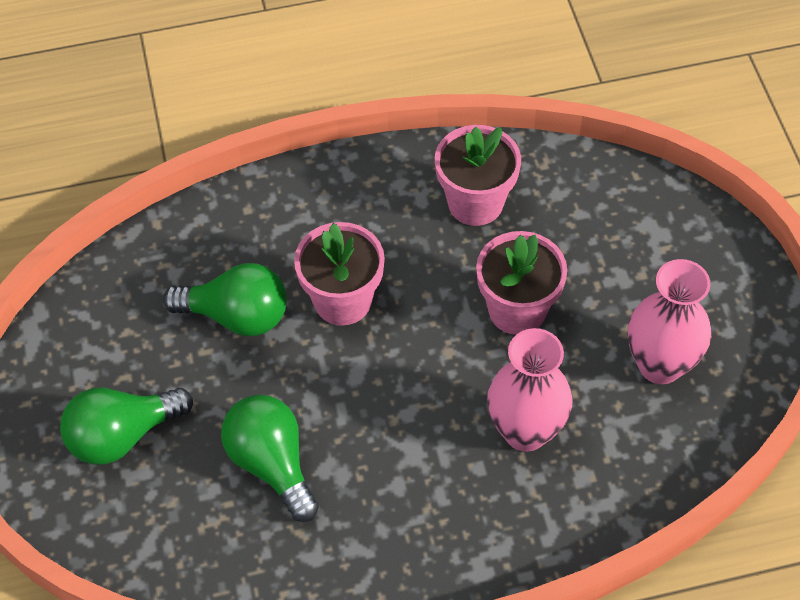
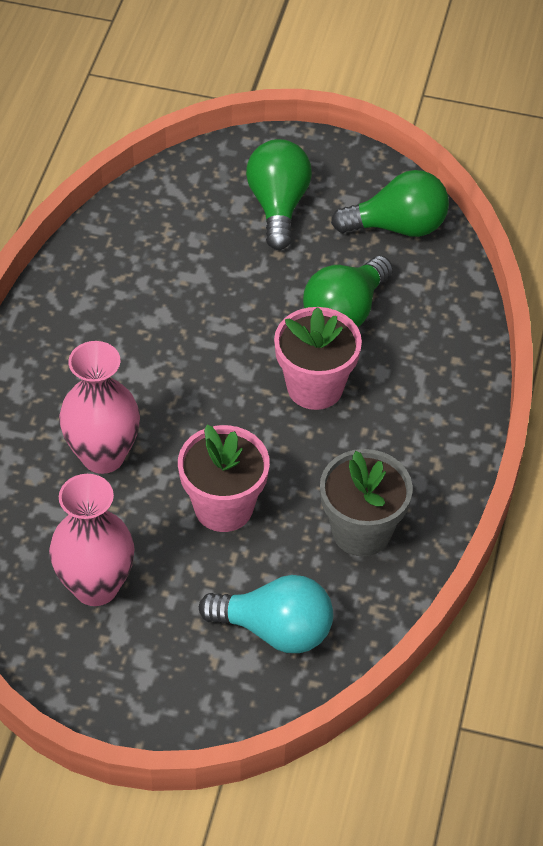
camera: 115 degrees right, 5 degrees down
green light bulb [221,395,319,522] -> green light bulb moved to [331,170,449,237]
pink flower pot [435,125,521,226] -> grey flower pot [320,449,413,556]
none -> turquoise light bulb [199,575,333,653]

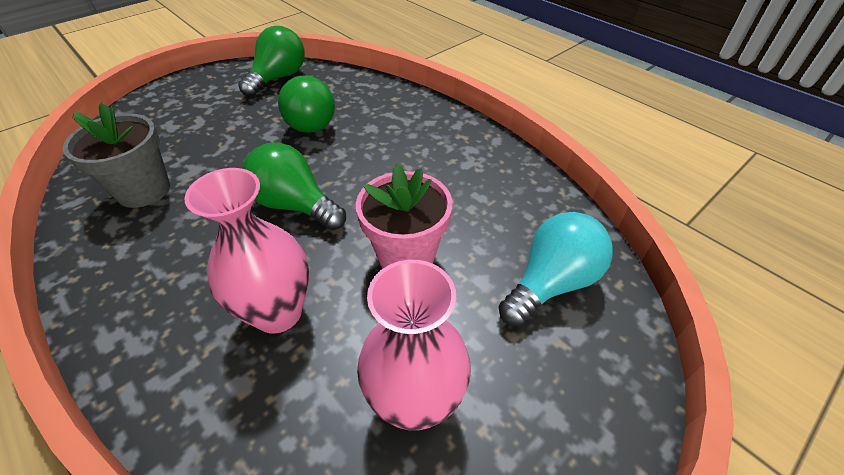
camera: 55 degrees left, 5 degrees down
green light bulb [246,139,312,250] -> green light bulb moved to [242,142,346,230]
pink flower pot [274,307,362,410] -> none
grey flower pot [320,449,413,556] -> grey flower pot moved to [63,102,170,208]

